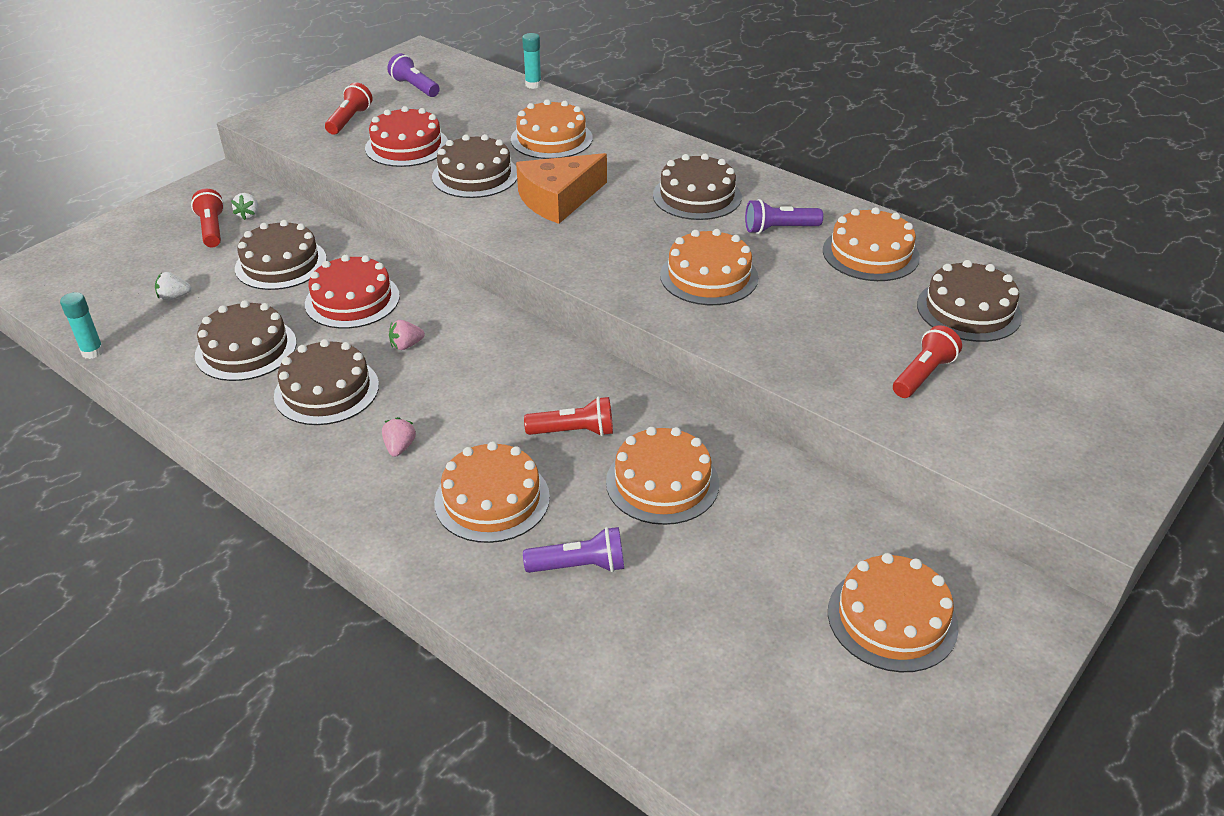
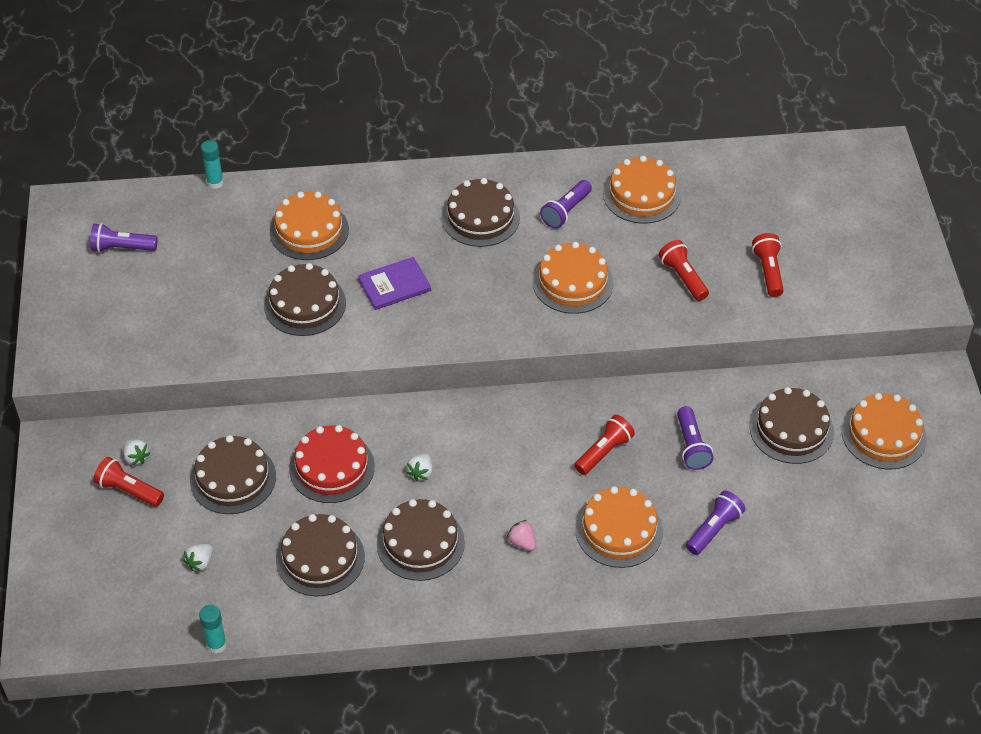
camera: 45 degrees left, 10 degrees up
red flashlight [325,82,373,135] -> red flashlight moved to [659,240,709,301]
red cake [365,106,448,167] -> none
pink strawberry [389,320,425,350] -> white strawberry [407,454,432,481]
orange cheese [516,153,607,224] -> purple book [358,257,431,310]
orange cake [606,427,719,525] -> purple flashlight [677,406,714,470]
brown cake [917,260,1022,342] -> brown cake moved to [749,387,834,464]

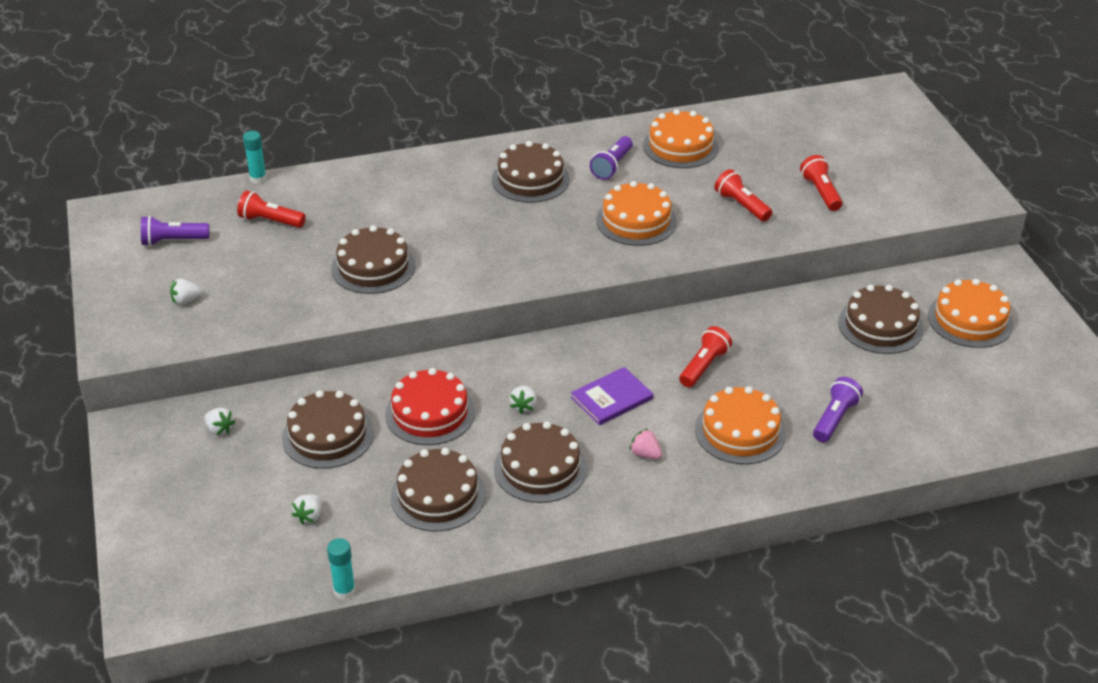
camera: 10 degrees left, 10 degrees down
red flashlight [94,457,164,507] -> red flashlight moved to [237,191,306,228]
orange cake [270,192,349,260] -> none
purple book [358,257,431,310] -> purple book moved to [571,367,653,425]
purple flashlight [677,406,714,470] -> none
none -> white strawberry [170,279,202,305]

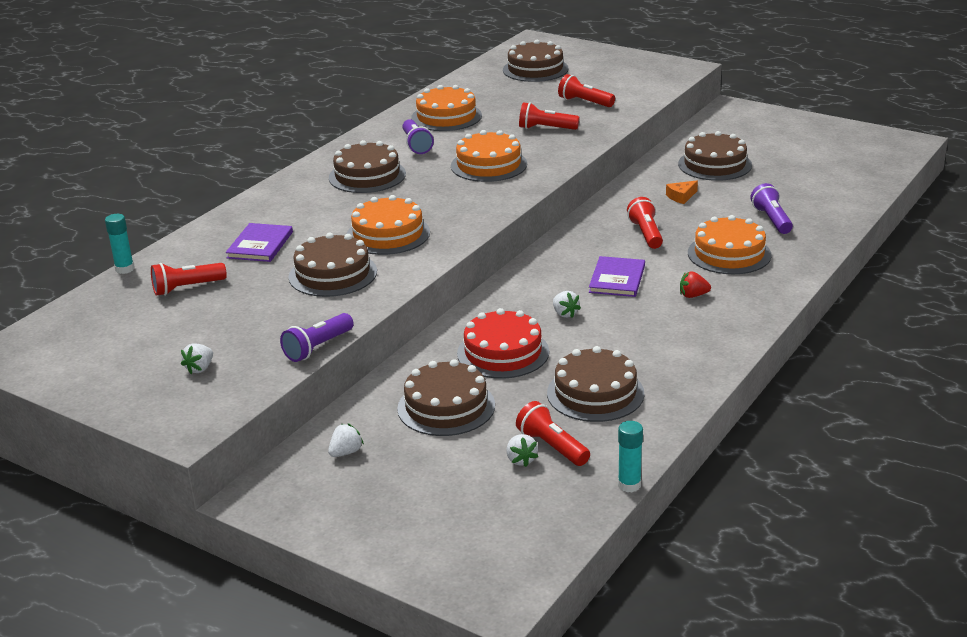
camera: 40 degrees left, 10 degrees down
purple flashlight [141,216,209,246] -> purple flashlight moved to [280,313,354,362]
white strawberry [205,408,235,435] -> white strawberry turned 45 degrees counterclockwise [328,424,364,457]
brown cake [494,421,587,503] -> brown cake moved to [503,40,569,82]
pink strawberry [629,429,662,459] -> red strawberry [680,271,711,298]
orange cake [928,279,1013,348] -> orange cake moved to [347,195,430,255]
none -> purple book [226,223,293,262]
none -> red flashlight [516,401,590,466]
none -> orange cheese [666,180,698,204]

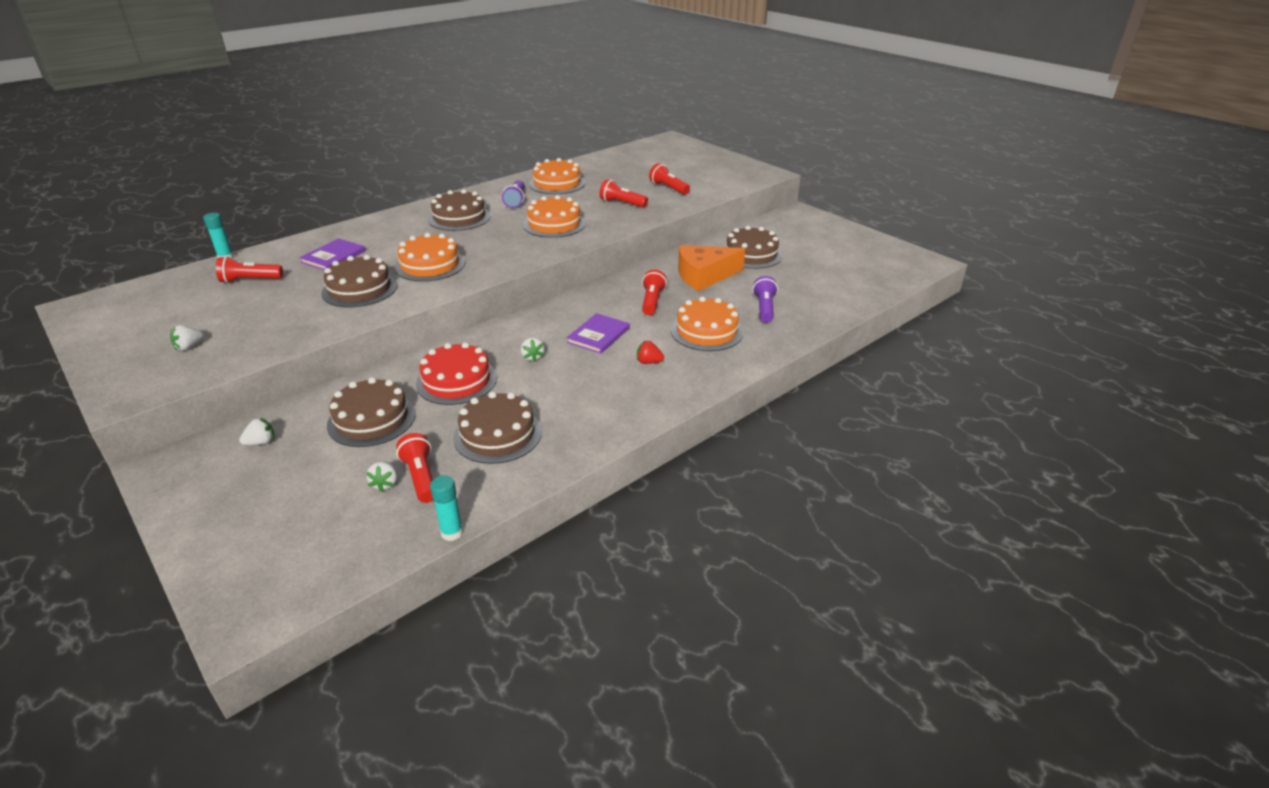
camera: 15 degrees right, 5 degrees up
purple flashlight [280,313,354,362] -> none
brown cake [503,40,569,82] -> none
orange cheese [666,180,698,204] -> orange cheese [678,245,745,291], size x2.38

